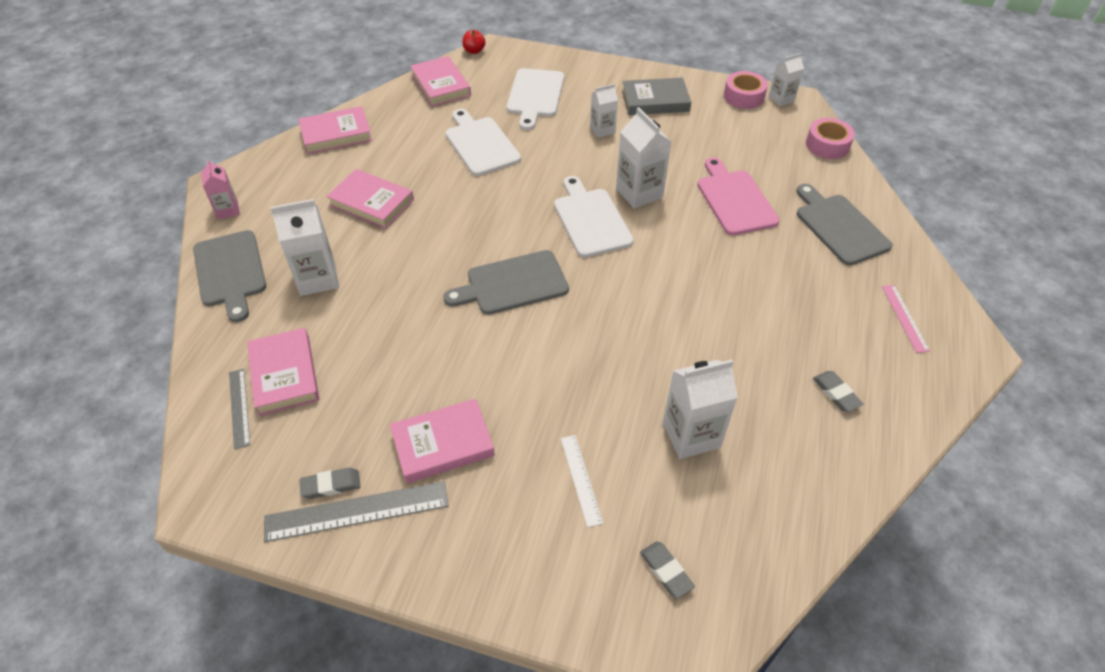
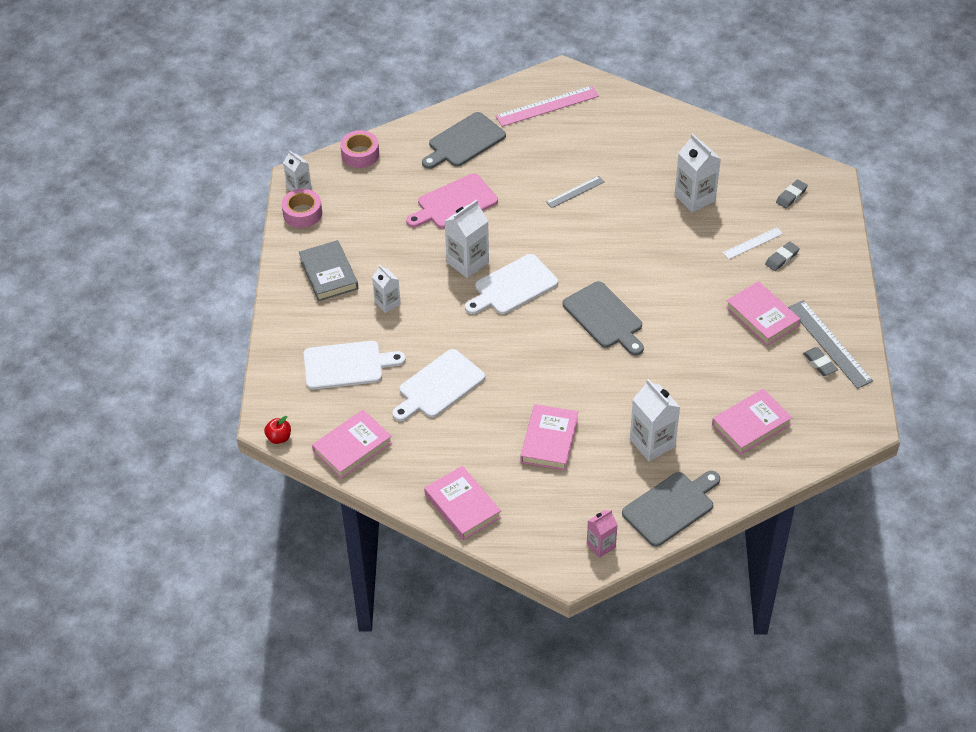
camera: 105 degrees left, 0 degrees up
grey ruler [229,369,250,449] -> grey ruler moved to [546,176,604,208]
grey eraser [813,371,863,412] -> grey eraser moved to [765,242,800,271]
pink ruler [882,285,930,353] -> pink ruler [495,86,599,127], size x1.72

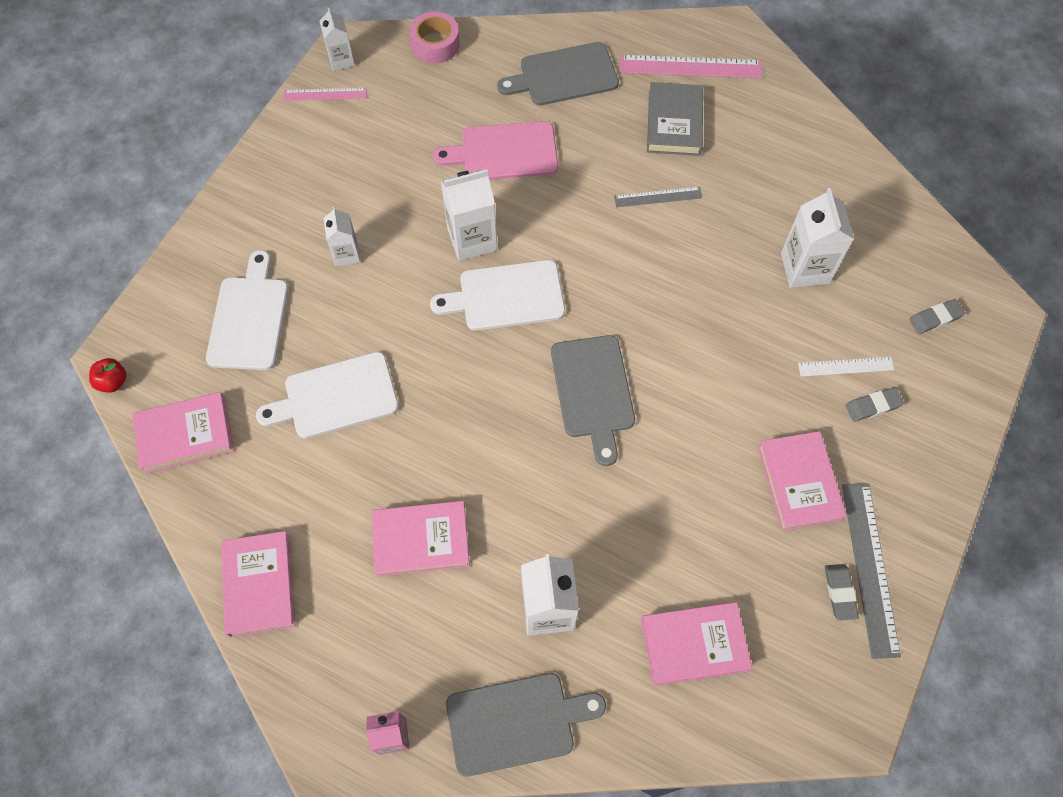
camera: 25 degrees right, 15 degrees up
pink tape [282,189,322,228] -> pink ruler [283,88,367,101]
grey book [299,240,358,301] -> grey book moved to [647,82,703,156]
white cutting board [304,341,406,390] -> white cutting board turned 105 degrees counterclockwise [206,250,289,370]
pink book [521,404,578,470] -> pink book turned 45 degrees clockwise [372,501,470,577]

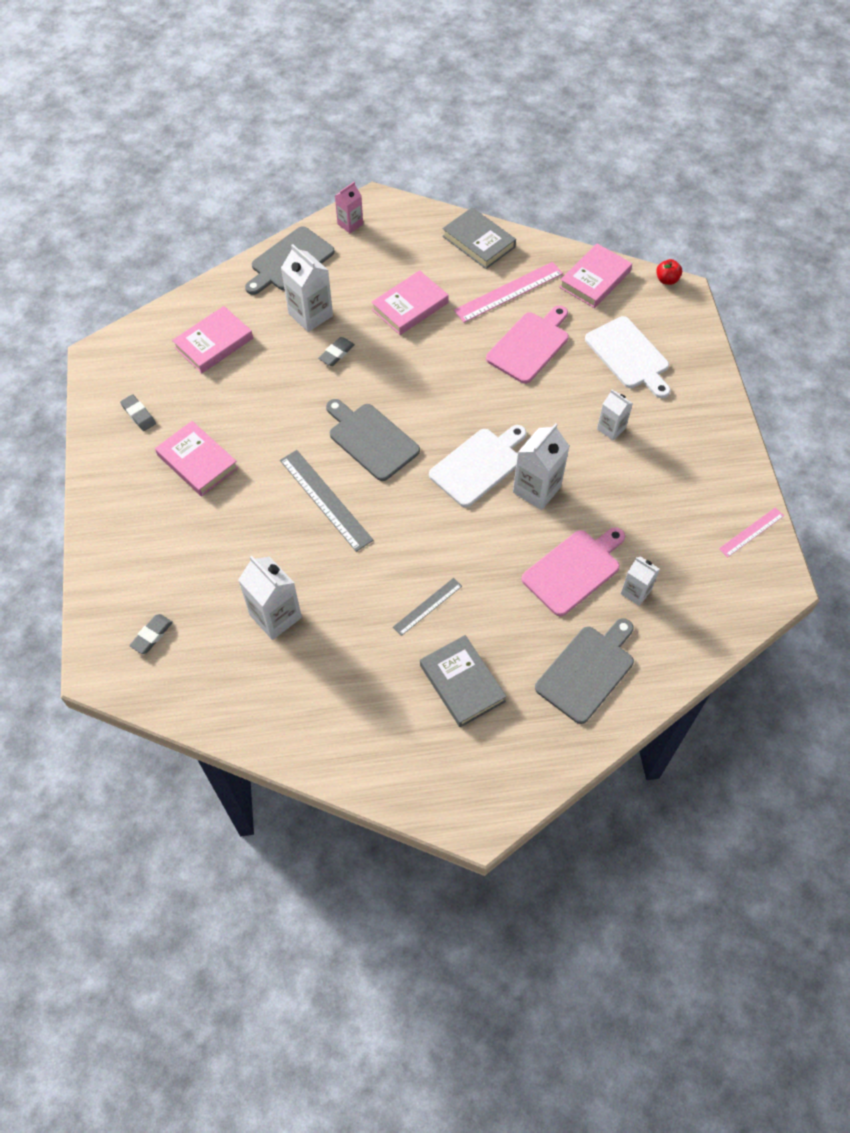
camera: 145 degrees right, 5 degrees down
pink book [221,531,296,637] -> grey book [442,207,516,269]
white cutting board [256,352,399,439] -> pink cutting board [486,305,569,384]
white carton [319,8,355,71] -> white carton moved to [621,556,660,606]
pink tape [409,12,460,63] -> none
pink ruler [620,55,762,78] -> pink ruler moved to [454,262,563,323]
white ruler [798,357,894,376] -> none
grey ruler [842,483,901,659] -> grey ruler moved to [280,450,374,552]
grey eraser [846,387,904,422] -> grey eraser moved to [318,337,355,366]

